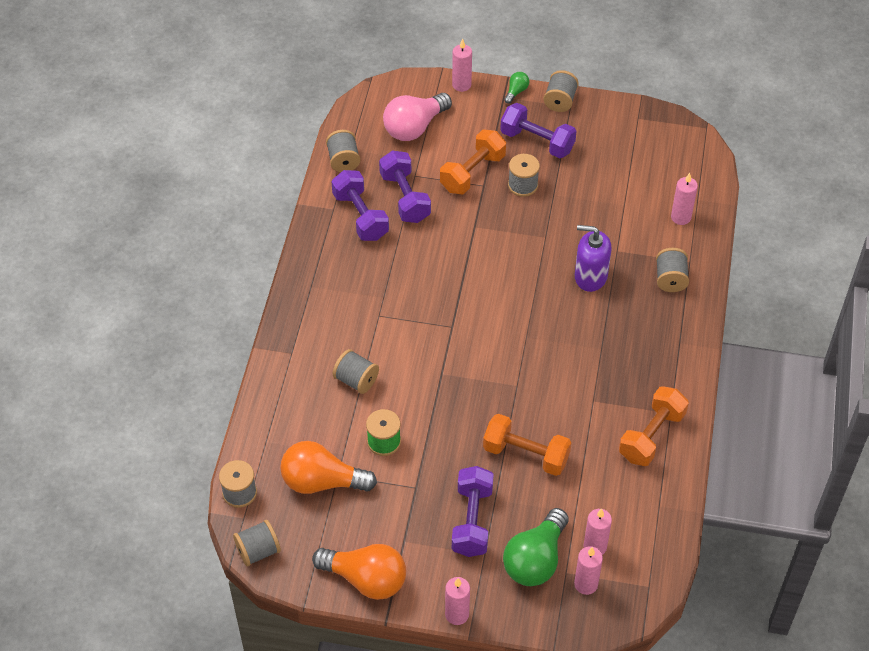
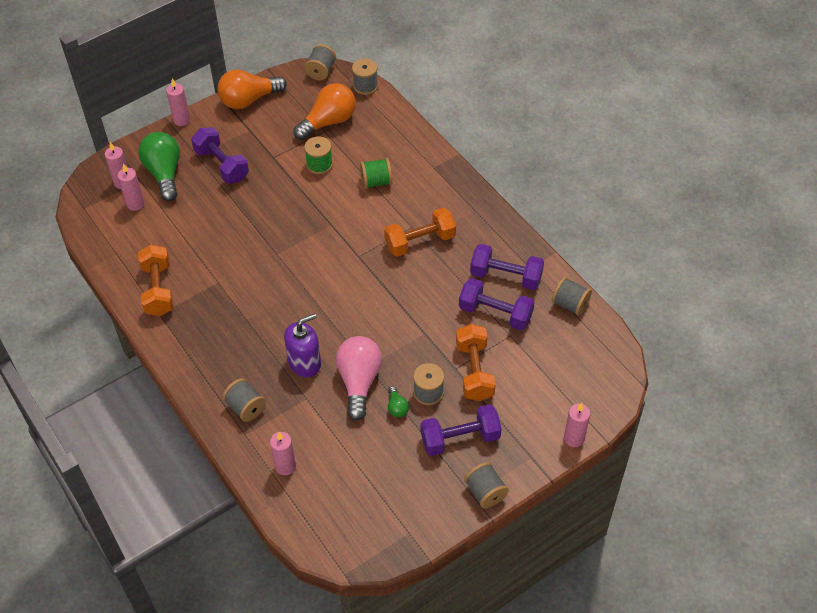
camera: 135 degrees right, 0 degrees up
grey spool [333,349,379,394] -> green spool [360,158,392,189]
pink light bulb [383,93,452,141] -> pink light bulb moved to [336,336,382,421]
orange dumbbell [483,414,572,476] -> orange dumbbell moved to [384,208,456,257]
green light bulb [504,72,529,104] -> green light bulb moved to [388,386,409,417]

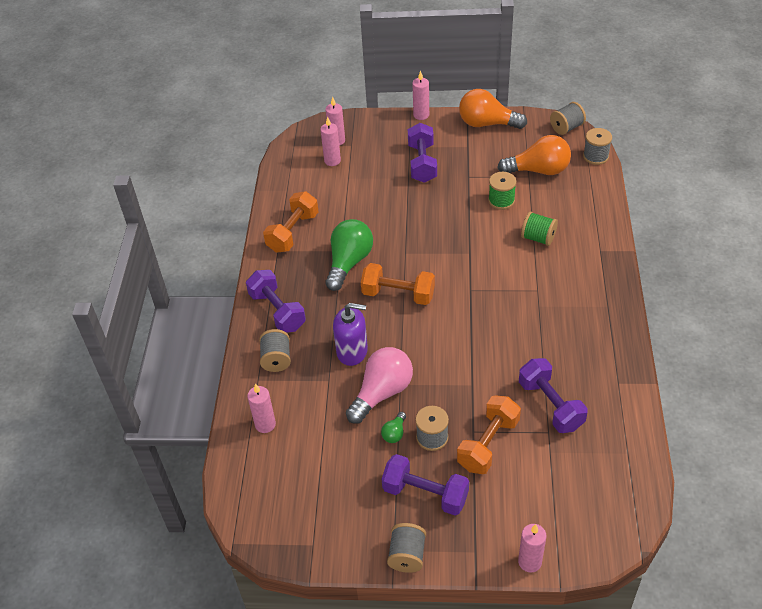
camera: 40 degrees right, 5 degrees down
green light bulb [138,132,180,201] -> green light bulb moved to [325,219,373,291]
orange dumbbell [384,208,456,257] -> orange dumbbell moved to [361,263,435,305]
purple dumbbell [470,244,544,290] -> purple dumbbell moved to [246,270,306,333]
grey spool [552,277,592,316] -> none

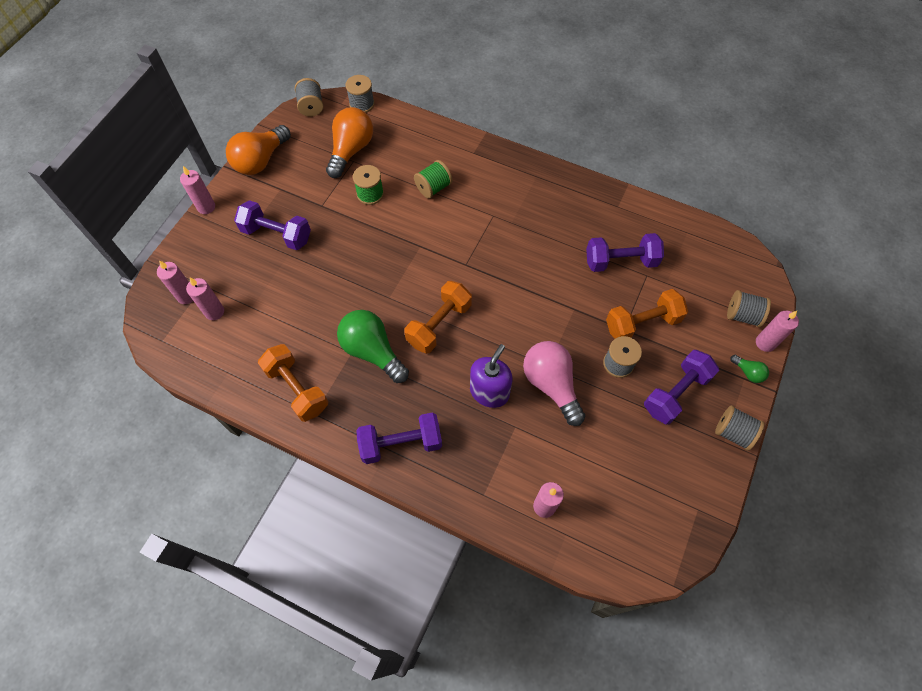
camera: 70 degrees left, 15 degrees up
grey spool [259,329,291,372] -> grey spool moved to [727,290,771,327]
green light bulb [381,412,406,443] -> green light bulb moved to [730,355,769,383]
orange dumbbell [457,395,521,474] -> orange dumbbell turned 75 degrees counterclockwise [606,289,688,339]

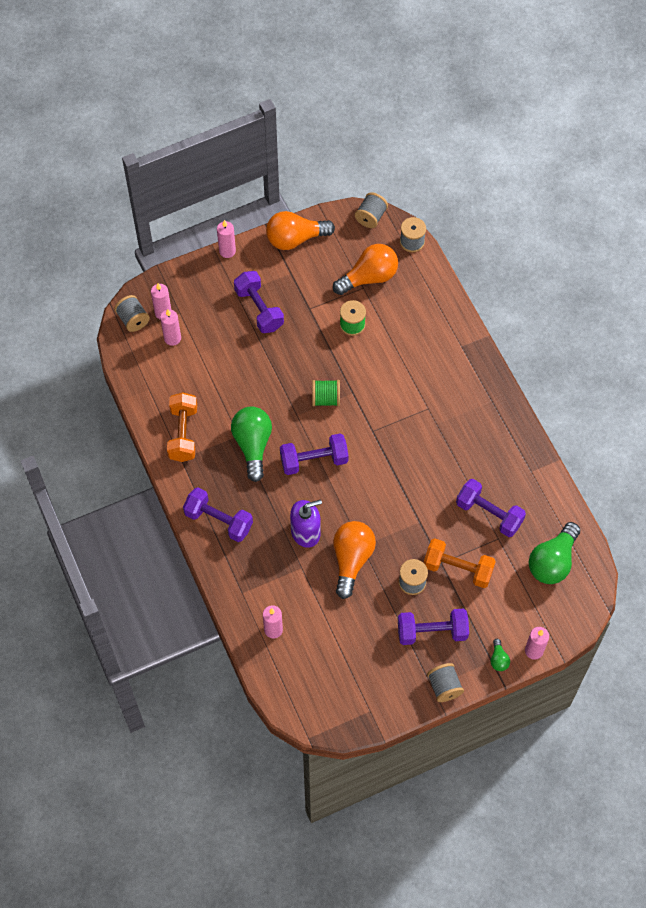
camera: 40 degrees right, 0 degrees up
orange dumbbell [404,281,472,354] -> purple dumbbell [280,433,349,475]
green spool [414,160,453,198] -> green spool moved to [312,380,340,407]
pink light bulb [523,341,585,426] -> orange light bulb [333,521,376,599]
grey spool [727,290,771,327] -> grey spool moved to [114,295,150,332]
none -> green light bulb [529,522,580,584]

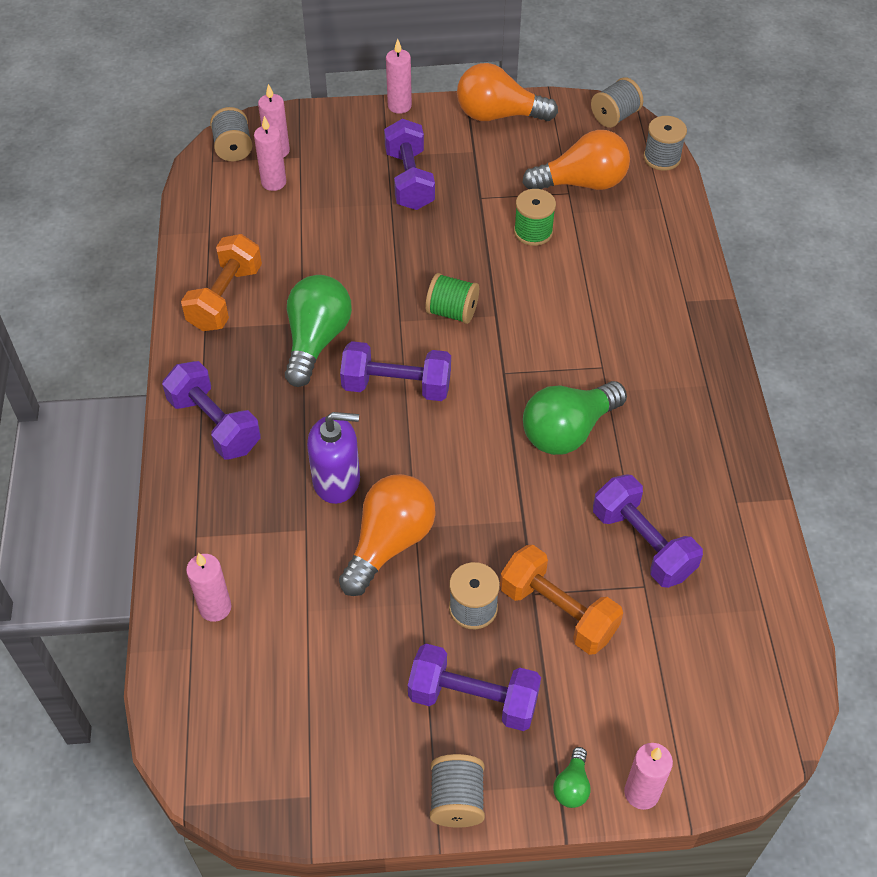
camera: 20 degrees right, 10 degrees down
green light bulb [529,522,580,584] -> green light bulb moved to [523,381,627,455]

